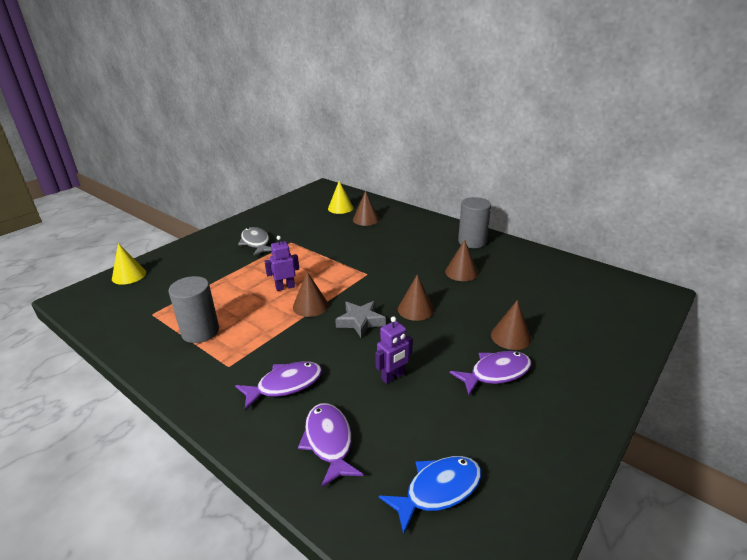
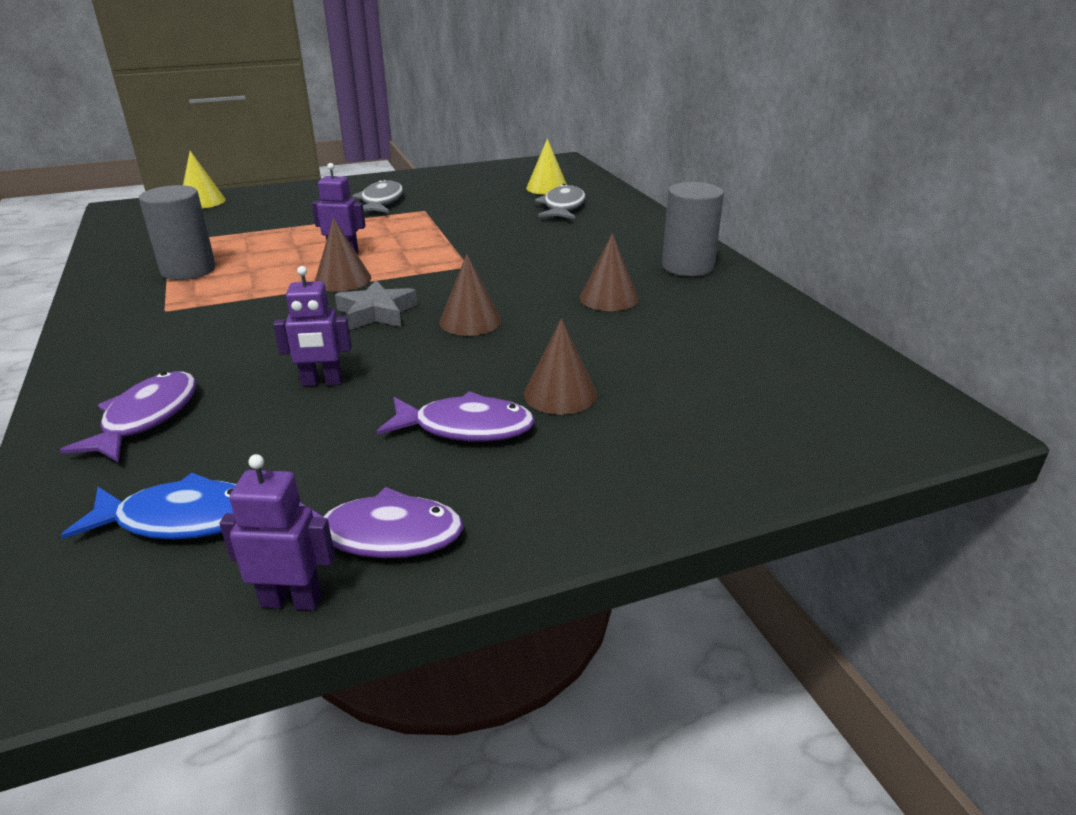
camera: 30 degrees right, 0 degrees up
purple fish [235,361,322,410] -> purple fish moved to [299,487,464,558]
brown cone [353,191,380,226] -> grey fish [535,184,586,219]
none -> purple robot [220,454,335,610]

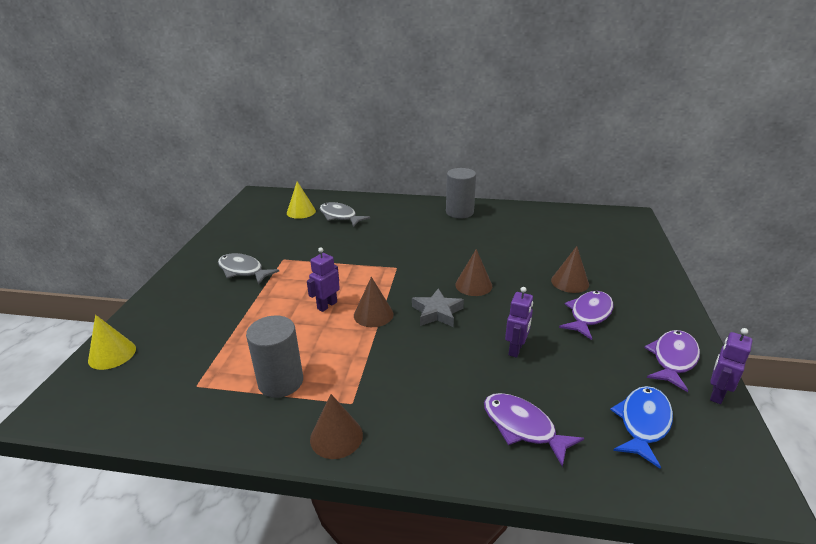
camera: 60 degrees left, 0 degrees up
brown cone [580,233,639,311] -> brown cone moved to [310,394,363,459]

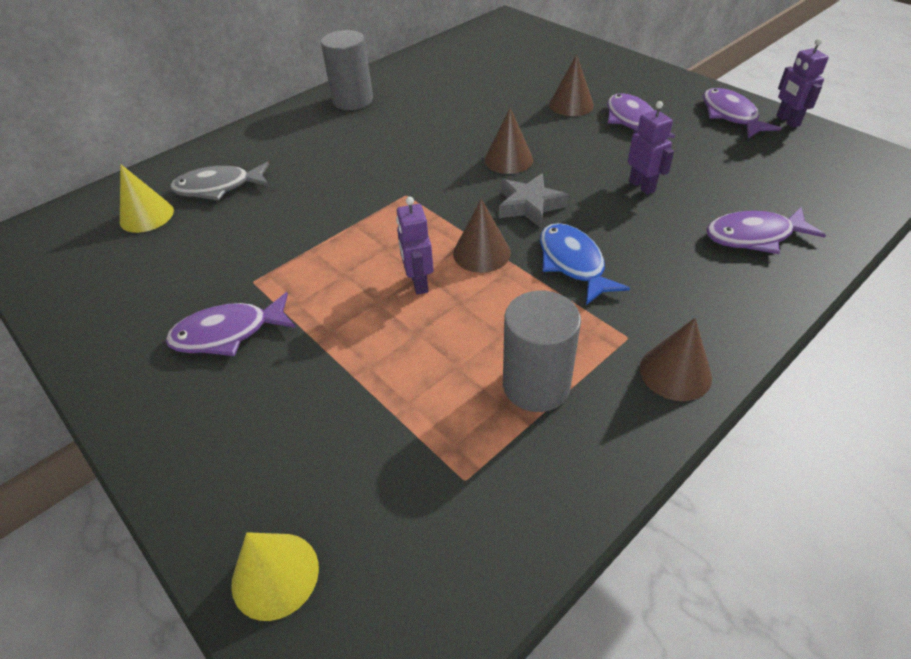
camera: 50 degrees left, 15 degrees up
grey fish [218,253,279,285] -> purple fish [166,292,296,356]
blue fish [610,386,673,469] -> blue fish moved to [540,223,630,305]

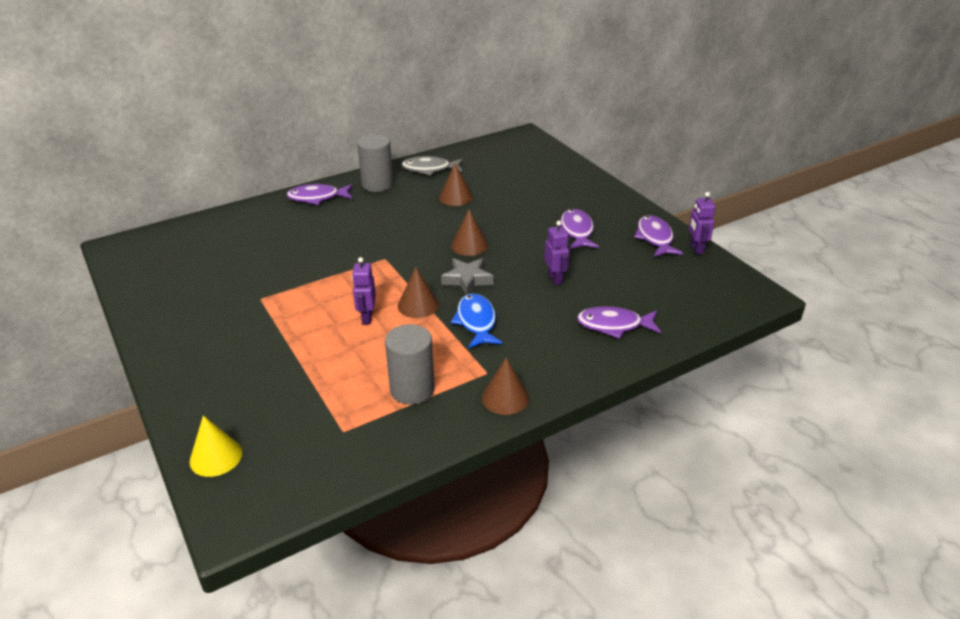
camera: 10 degrees right, 10 degrees down
yellow cone [120,164,174,233] -> none
purple fish [166,292,296,356] -> purple fish moved to [286,184,352,205]
grey fish [170,162,269,201] -> grey fish moved to [401,156,463,176]
brown cone [549,54,594,116] -> brown cone moved to [439,163,473,206]

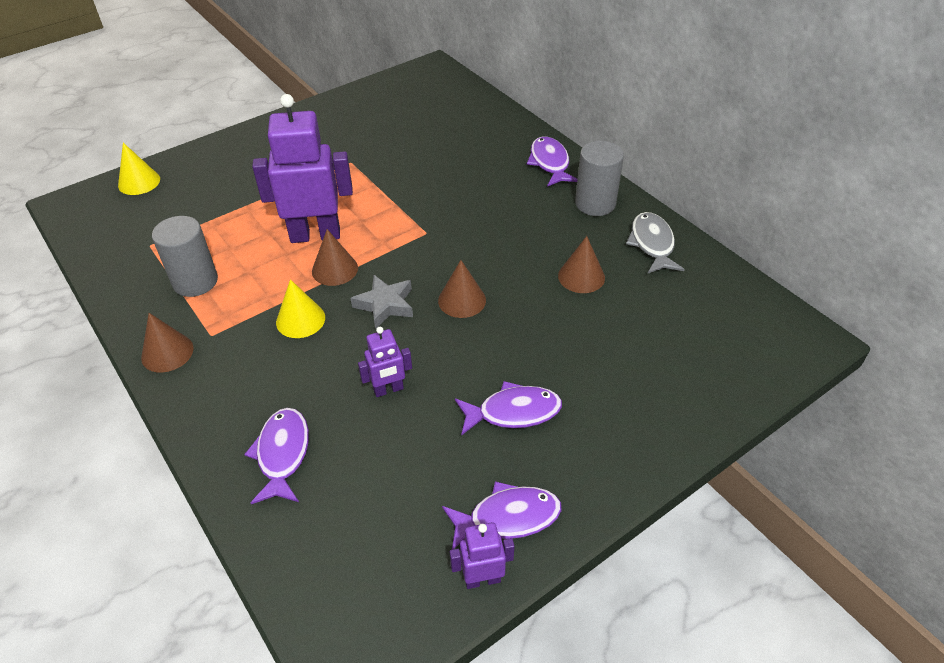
camera: 85 degrees right, 10 degrees up
purple robot [352,257,376,324] -> purple robot [252,94,353,243], size x2.06
blue fish [451,293,503,348] -> yellow cone [276,279,325,338]

